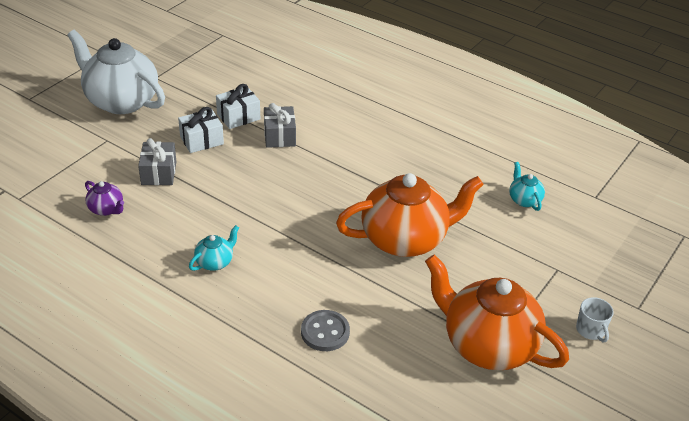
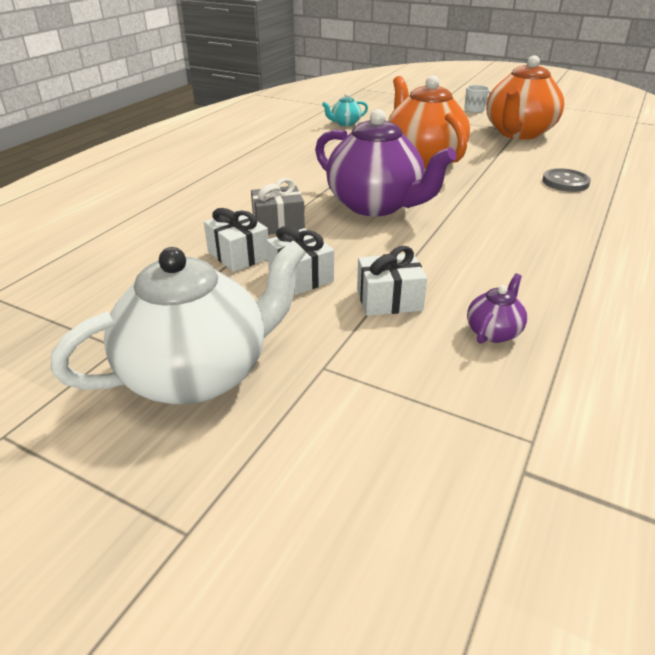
camera: 95 degrees left, 5 degrees down
white teapot [67,30,165,114] -> white teapot turned 150 degrees counterclockwise [51,240,306,404]
grey gift [138,138,177,185] -> white gift [357,246,427,316]
turquoise teapot [189,225,239,271] -> none
none -> purple teapot [315,109,457,216]

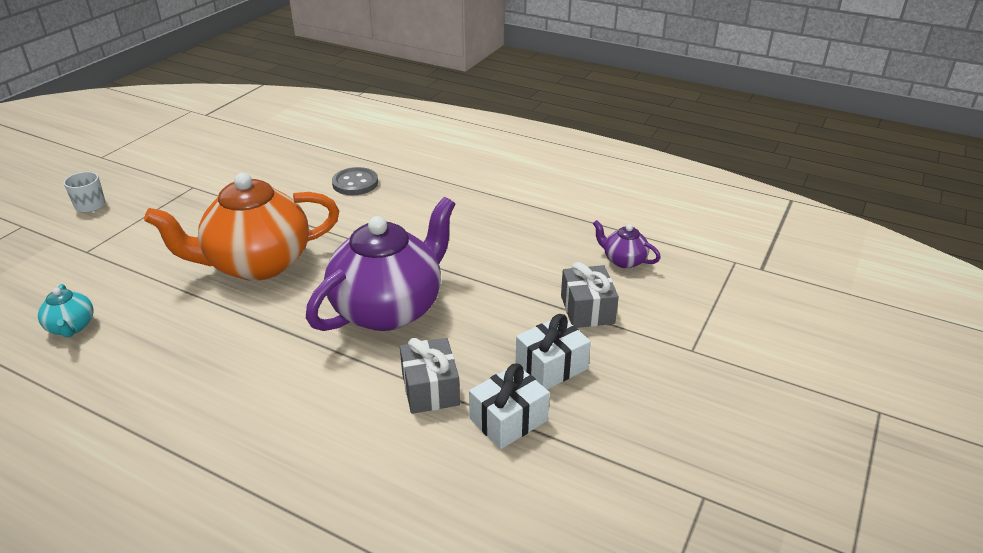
camera: 90 degrees left, 0 degrees up
white teapot [51,240,306,404] -> none
white gift [357,246,427,316] -> grey gift [561,262,619,328]
orange teapot [486,55,564,140] -> none

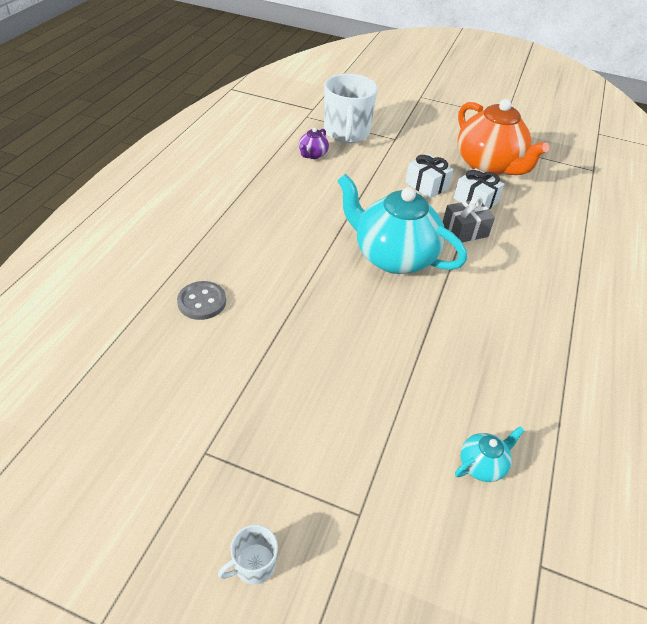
camera: 100 degrees left, 10 degrees up
orange teapot [144,173,339,281] -> orange teapot moved to [457,99,550,175]
purple teapot [306,197,455,331] -> turquoise teapot [337,174,467,274]
grey gift [561,262,619,328] -> none
none -> white mug [324,74,378,143]

